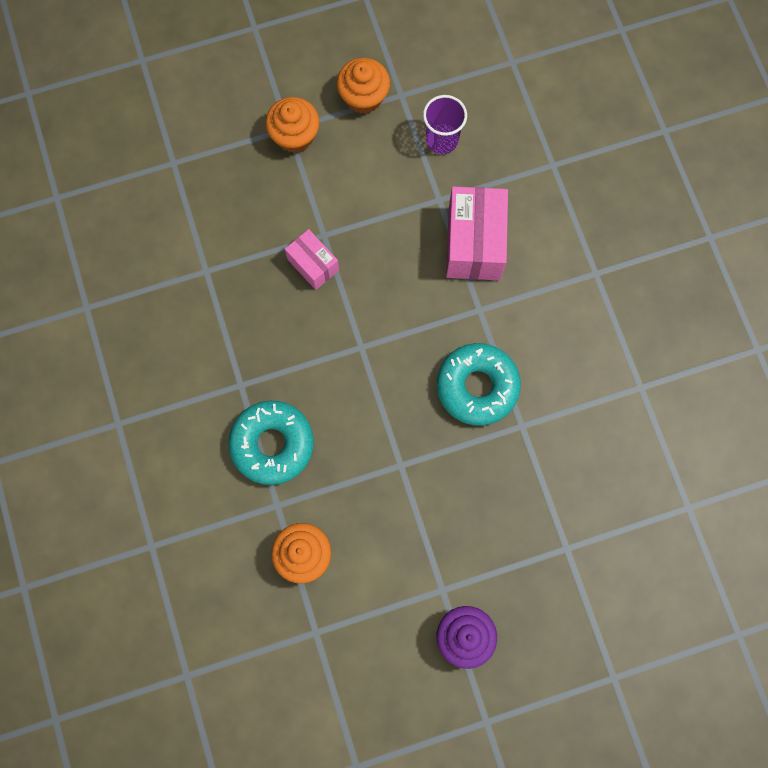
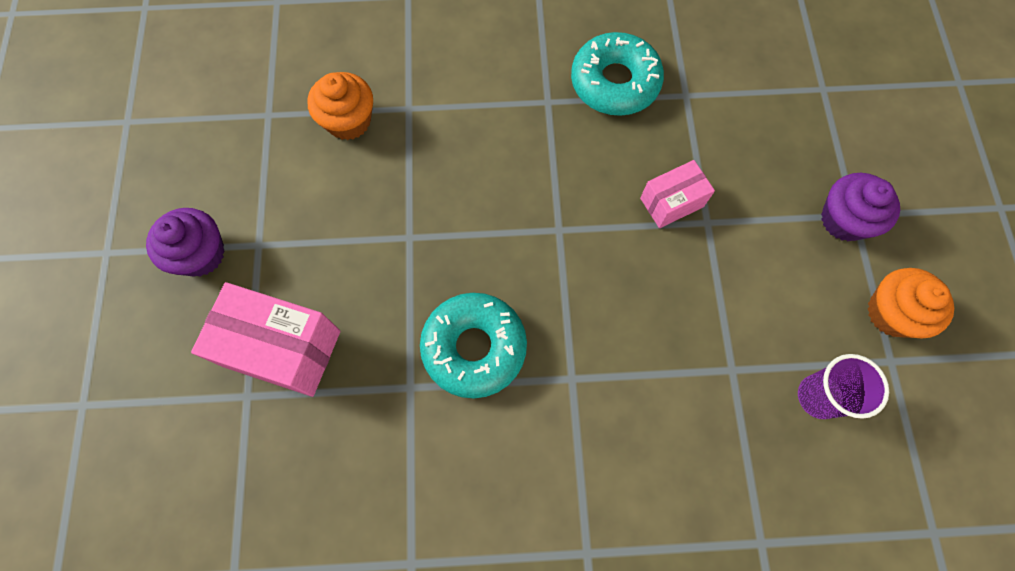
camera: 105 degrees right, 5 degrees down
turquoise donut [228,401,314,485] -> turquoise donut moved to [571,32,664,116]
orange cupcake [265,97,319,153] -> purple cupcake [821,173,900,241]
pink box [446,187,508,280] -> pink box moved to [191,282,340,397]

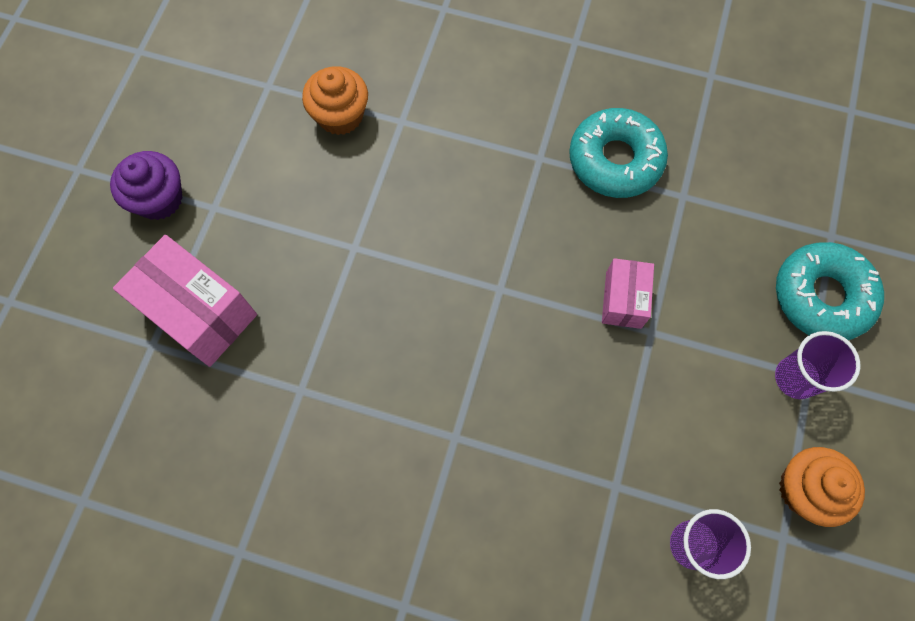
camera: 20 degrees right, 0 degrees up
turquoise donut [420,293,527,399] -> turquoise donut moved to [776,242,884,340]
pink box [640,160,715,228] -> pink box turned 75 degrees counterclockwise [602,258,654,329]
purple cupcake [821,173,900,241] -> purple cup [775,331,860,399]

